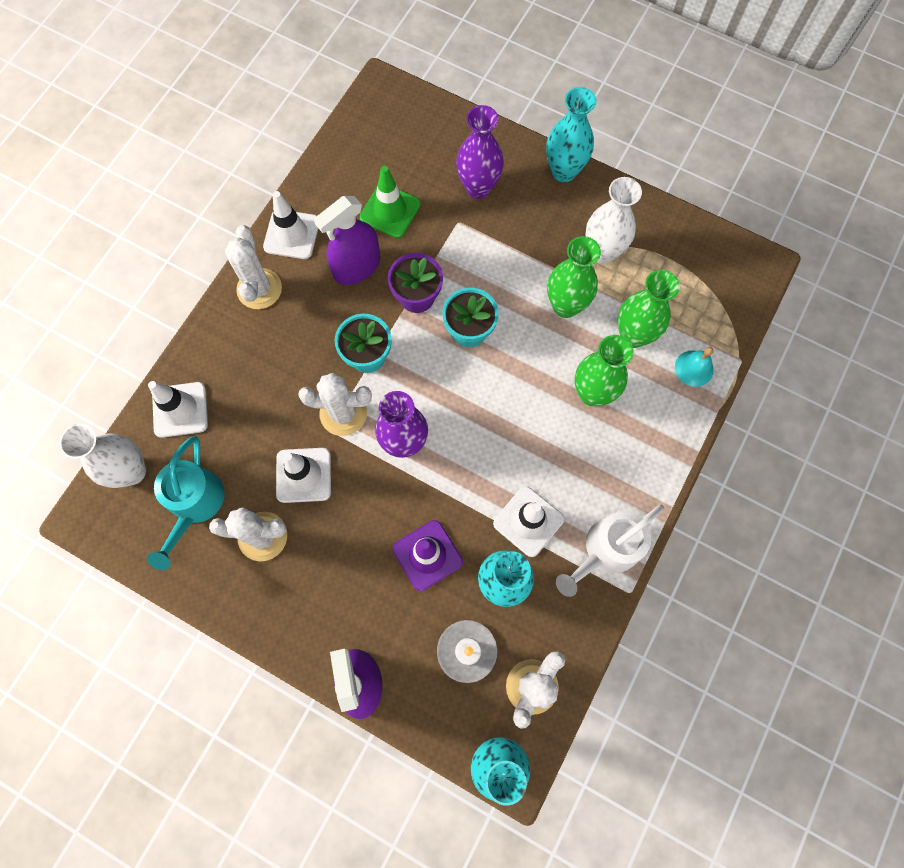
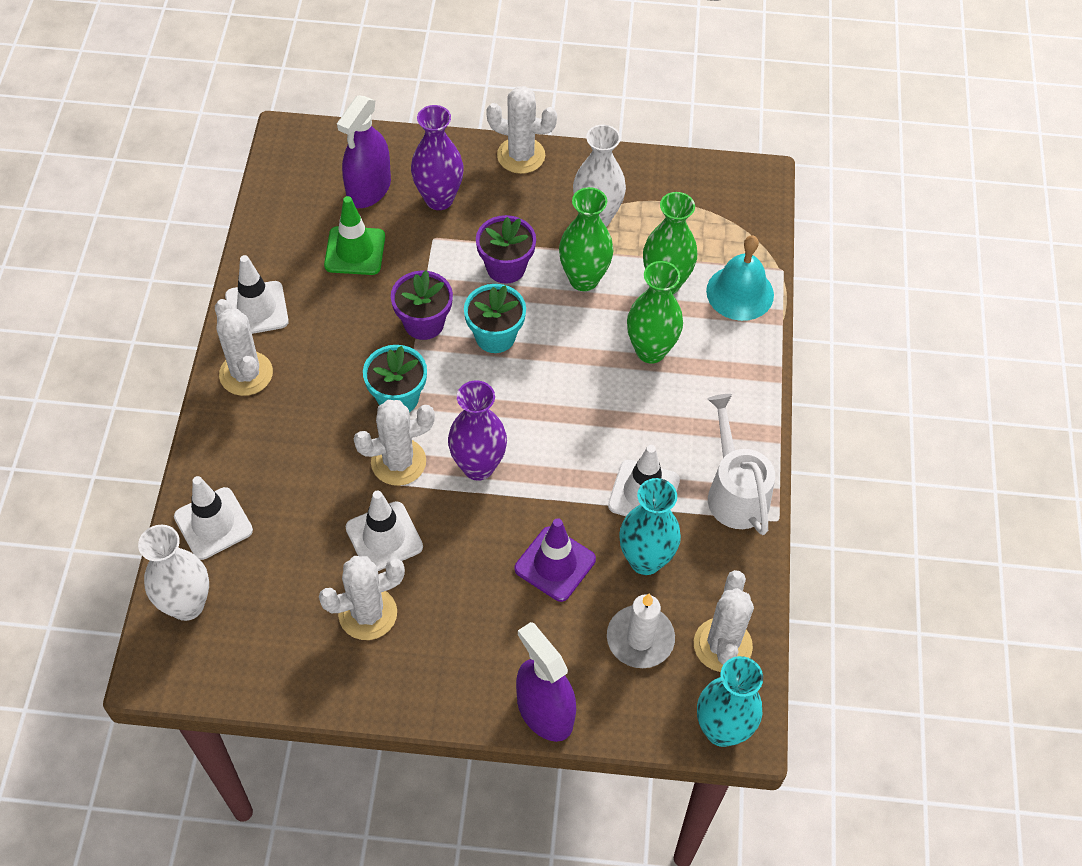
camera: 25 degrees left, 15 degrees down
turquoise watering can [147,436,225,570] -> none
purple spray bottle [314,196,380,285] -> purple spray bottle moved to [337,95,391,208]
turquoise vase [546,87,597,182] -> white cactus [486,86,557,174]
white watering can [556,504,664,597] -> white watering can turned 135 degrees clockwise [708,394,775,535]
turquoise bell [675,347,714,387] -> turquoise bell [706,235,774,321], size x1.59
none -> purple flower pot [476,215,536,284]

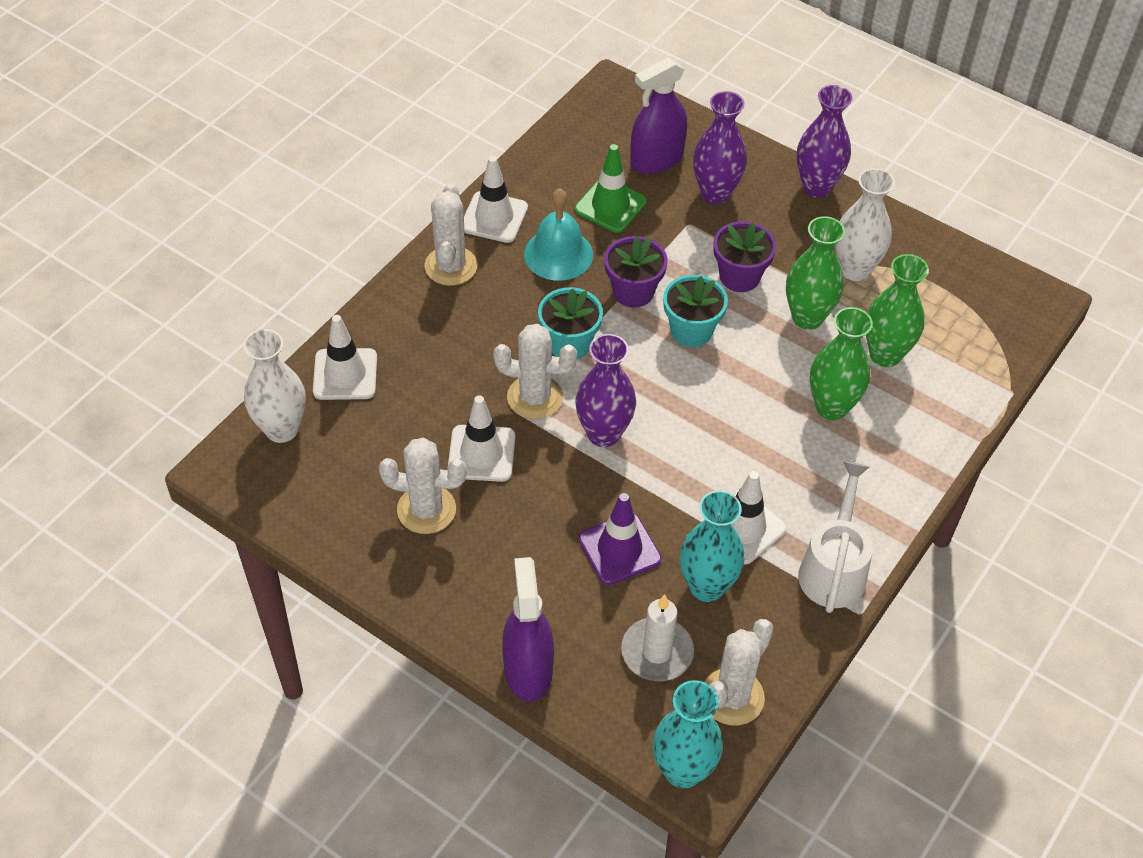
camera: 30 degrees right, 5 degrees down
white cactus [486,86,557,174] -> purple vase [797,85,852,198]
turquoise bell [706,235,774,321] -> turquoise bell moved to [524,188,593,281]

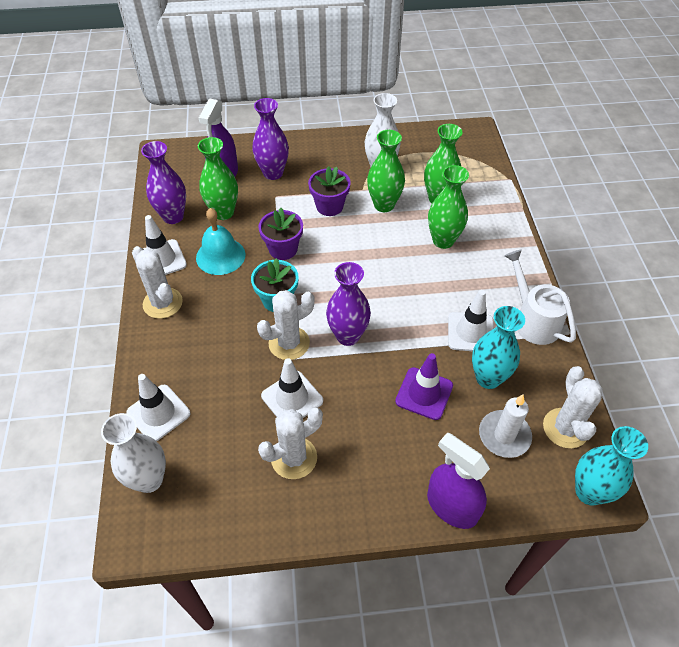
camera: 40 degrees left, 0 degrees up
green traffic cone [575,144,647,233] -> green vase [198,137,238,220]
turquoise flower pot [663,275,728,347] -> none
purple vase [797,85,852,198] -> purple vase moved to [141,141,186,224]

